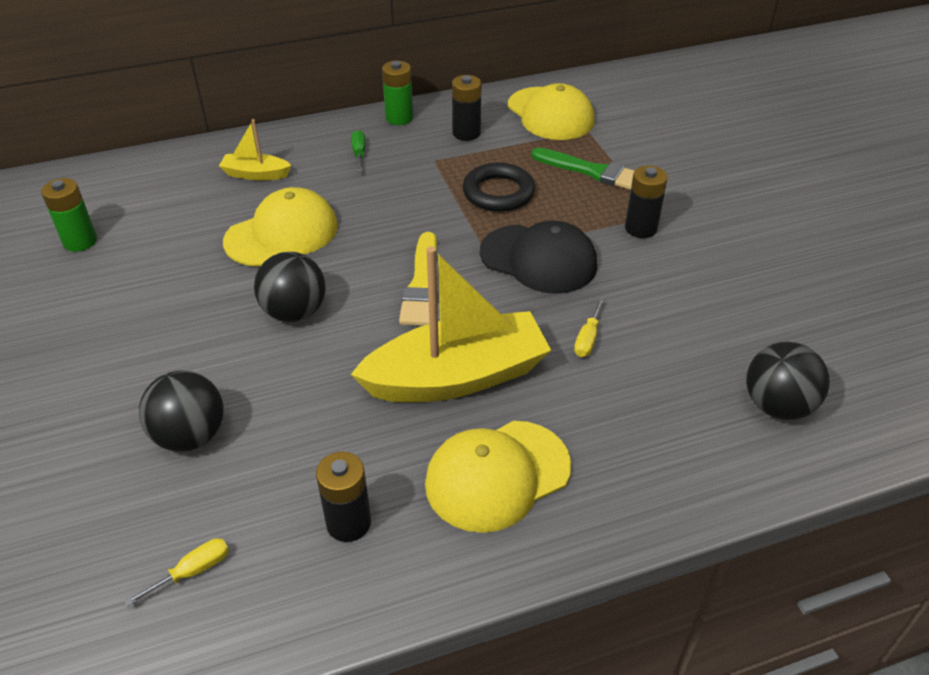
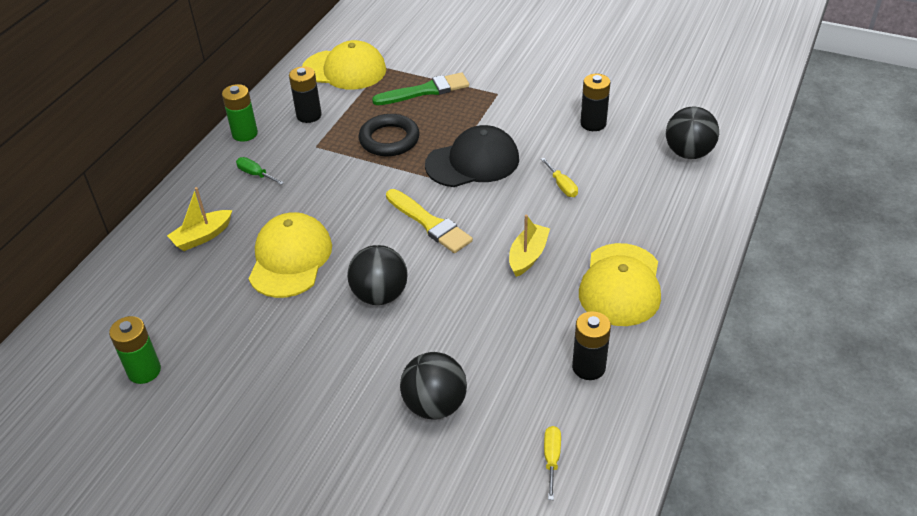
camera: 45 degrees left, 0 degrees up
yellow boat [351,246,551,402] -> yellow boat [509,214,550,277], size x0.47
black battery [625,165,668,238] -> black battery moved to [580,74,610,131]

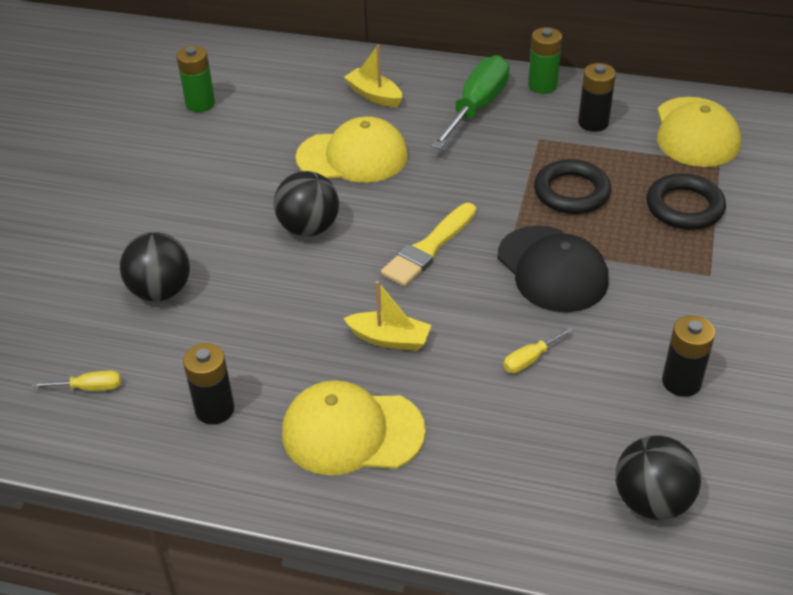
camera: 80 degrees right, 0 degrees up
green screwdriver [236,157,284,185] -> green screwdriver [431,55,510,149], size x2.26
green brush [372,72,469,105] -> black ring [646,173,726,230]

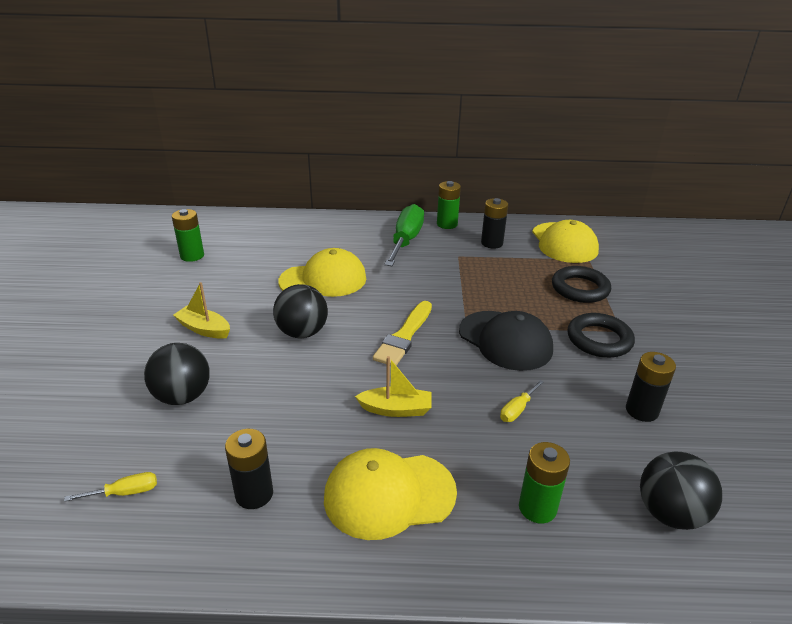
camera: 15 degrees left, 10 degrees down
yellow boat [344,44,402,107] -> yellow boat moved to [173,282,230,339]
black ring [534,159,611,214] -> black ring moved to [567,313,635,358]
none -> green battery [519,442,570,524]

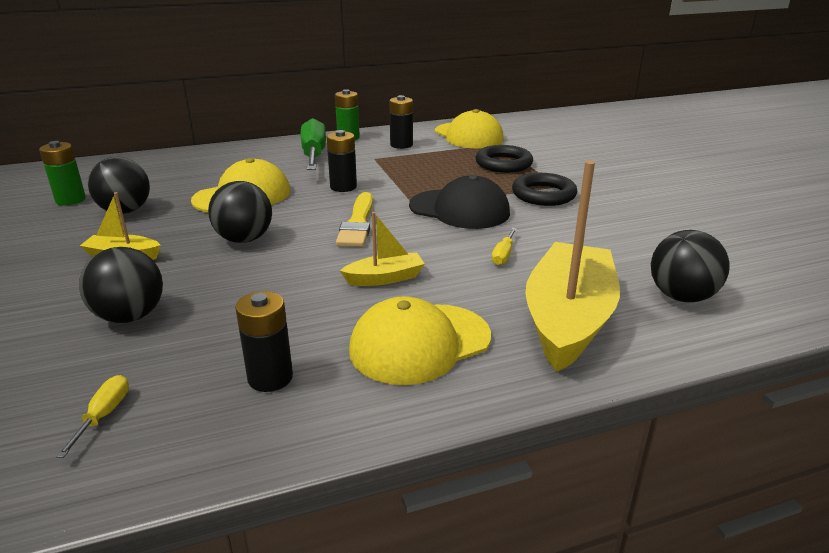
camera: 20 degrees left, 5 degrees down
yellow screwdriver [64,472,157,502] -> yellow screwdriver turned 45 degrees counterclockwise [56,375,129,458]
green battery [519,442,570,524] -> yellow boat [525,161,620,372]
black battery [626,352,676,422] -> black battery moved to [327,130,357,192]
none -> black ball [88,157,150,214]

